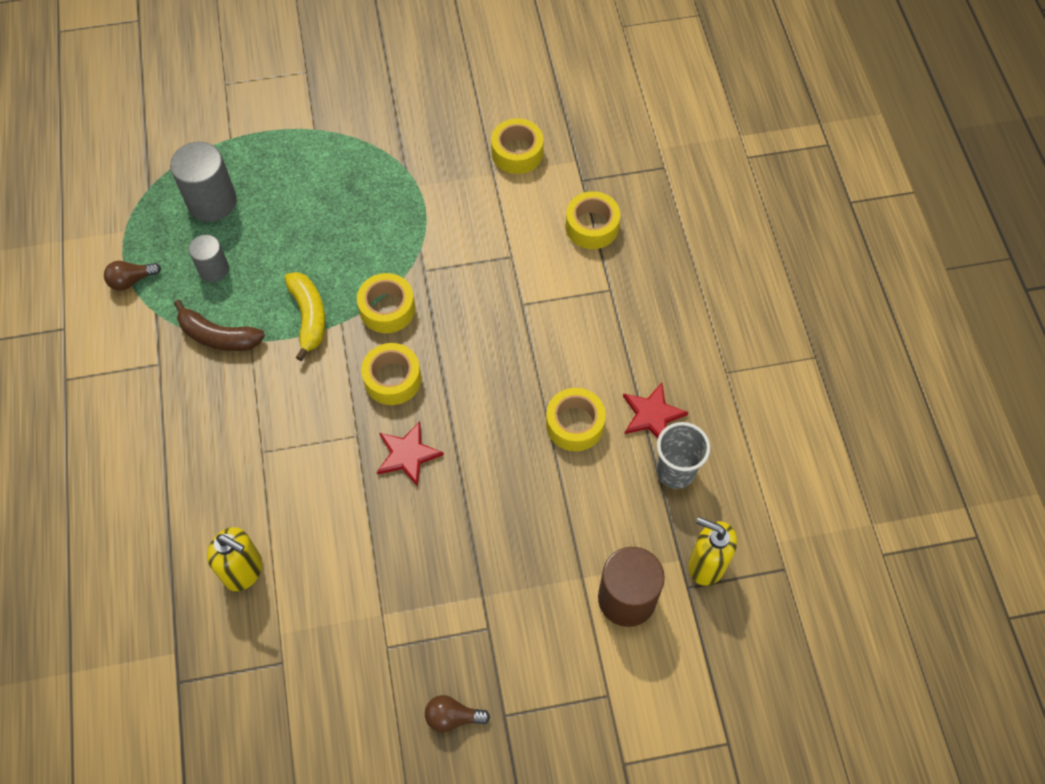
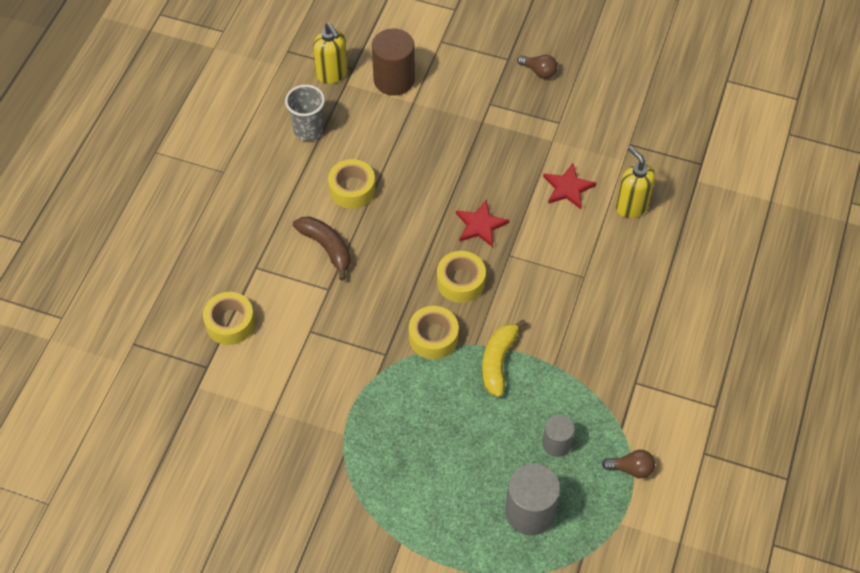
camera: 150 degrees left, 5 degrees down
brown banana [174,300,265,351] -> brown banana moved to [293,216,351,280]
yellow tape [491,118,544,174] -> none
red star [623,383,688,438] -> red star moved to [543,163,596,209]

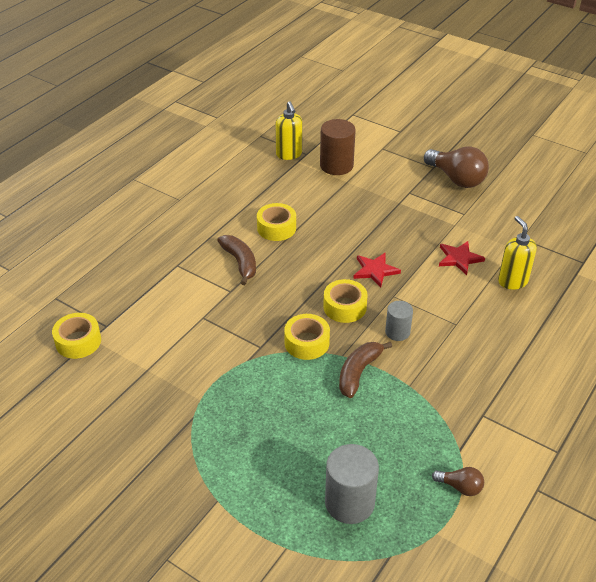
camera: 15 degrees right, 15 degrees down
yellow tape [203,292,255,345] -> yellow tape moved to [52,313,101,359]
grey cup [285,85,325,141] -> none
yellow banana [482,319,526,397] -> brown banana [339,342,392,398]
brown light bulb [517,55,557,79] -> brown light bulb [424,146,489,188], size x2.03
grey cylinder [542,415,575,457] -> grey cylinder moved to [385,301,413,341]

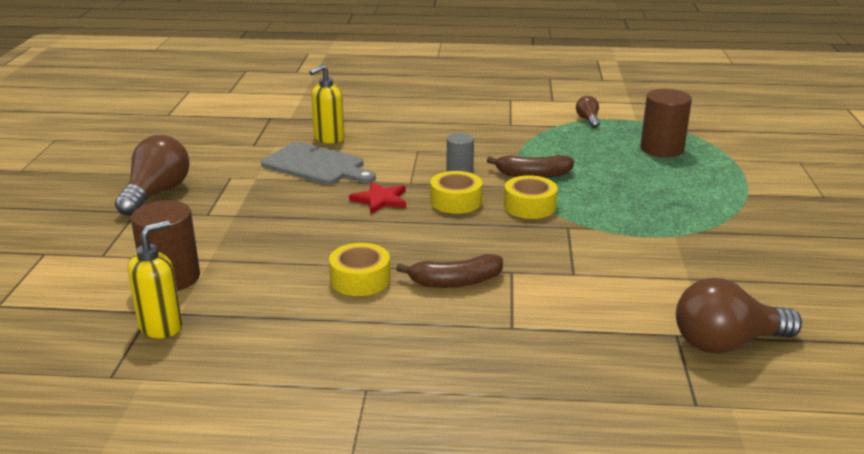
camera: 120 degrees left, 15 degrees down
yellow tape [52,313,101,359] -> brown light bulb [676,278,802,354]
brown banana [217,235,256,285] -> brown banana turned 135 degrees counterclockwise [396,254,503,288]
grey cylinder [325,444,379,524] -> brown cylinder [640,89,692,157]
red star [439,241,485,275] -> grey cutting board [261,142,376,185]

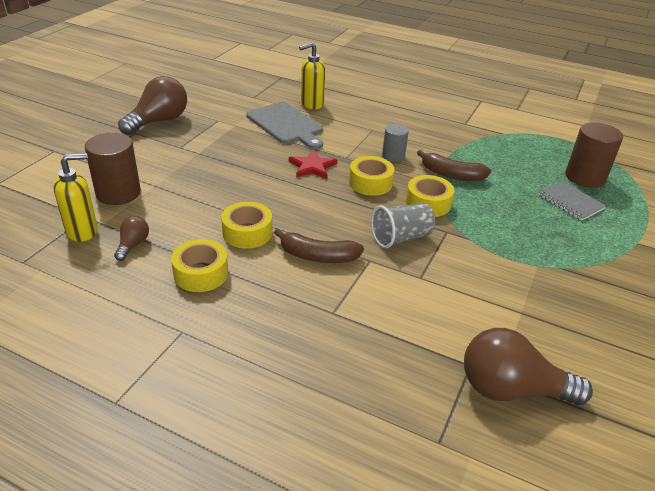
camera: 20 degrees right, 10 degrees up
brown light bulb [576,96,600,128] -> brown light bulb moved to [114,216,149,261]
none -> yellow tape [171,239,228,292]
none -> grey cup [371,203,435,248]
none -> grey notebook [538,181,606,221]

